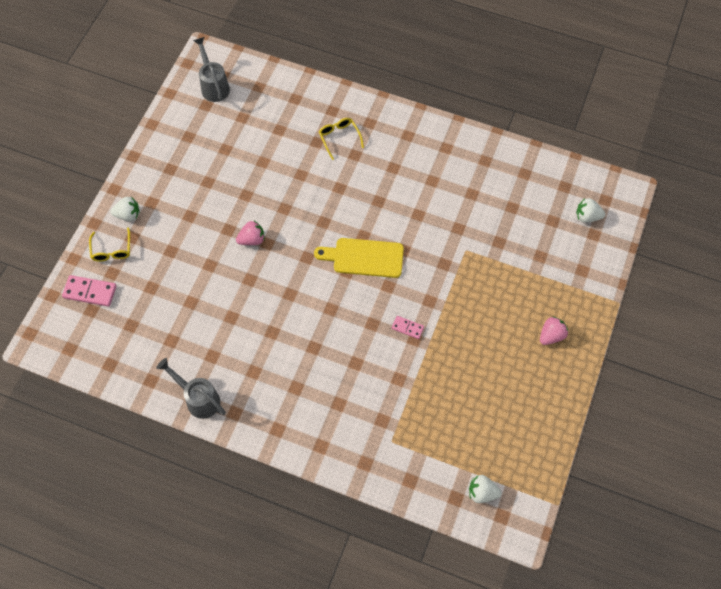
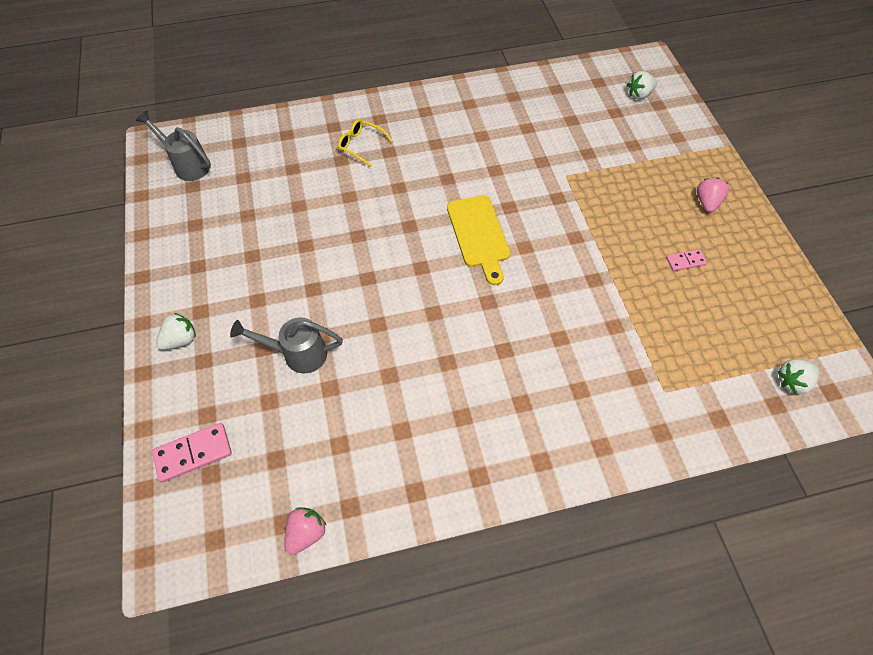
camera: 35 degrees left, 5 degrees down
yellow glasses [89,227,130,262] -> none
grey watering can [156,358,226,419] -> grey watering can moved to [230,317,343,373]
pink strawberry [236,221,265,245] -> pink strawberry moved to [284,507,327,555]
yellow cutting board [314,238,404,278] -> yellow cutting board turned 75 degrees counterclockwise [447,195,510,285]
pink domino [392,316,424,339] -> pink domino moved to [666,249,707,271]

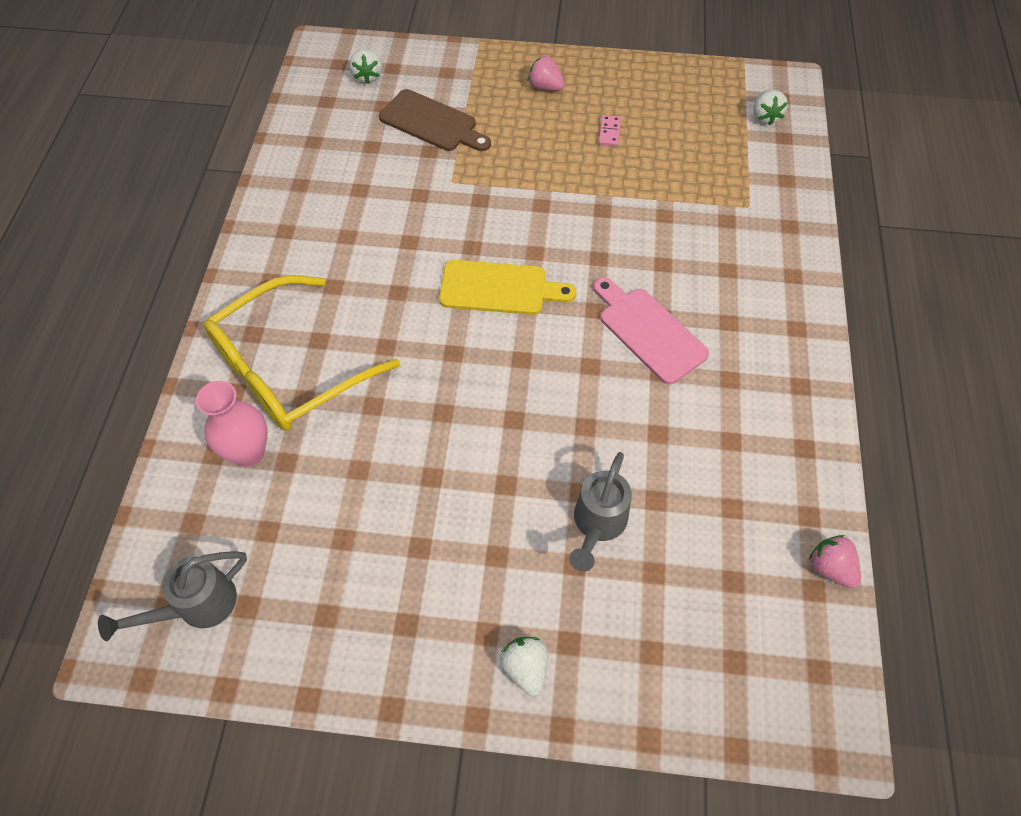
camera: 70 degrees left, 0 degrees up
pink domino [152,423,232,483] -> none
yellow glasses [338,119,392,167] -> yellow glasses [204,275,400,431], size x2.40
none -> pink vase [196,381,268,467]
none -> brown cutting board [379,89,491,151]
none -> pink cutting board [593,278,709,384]

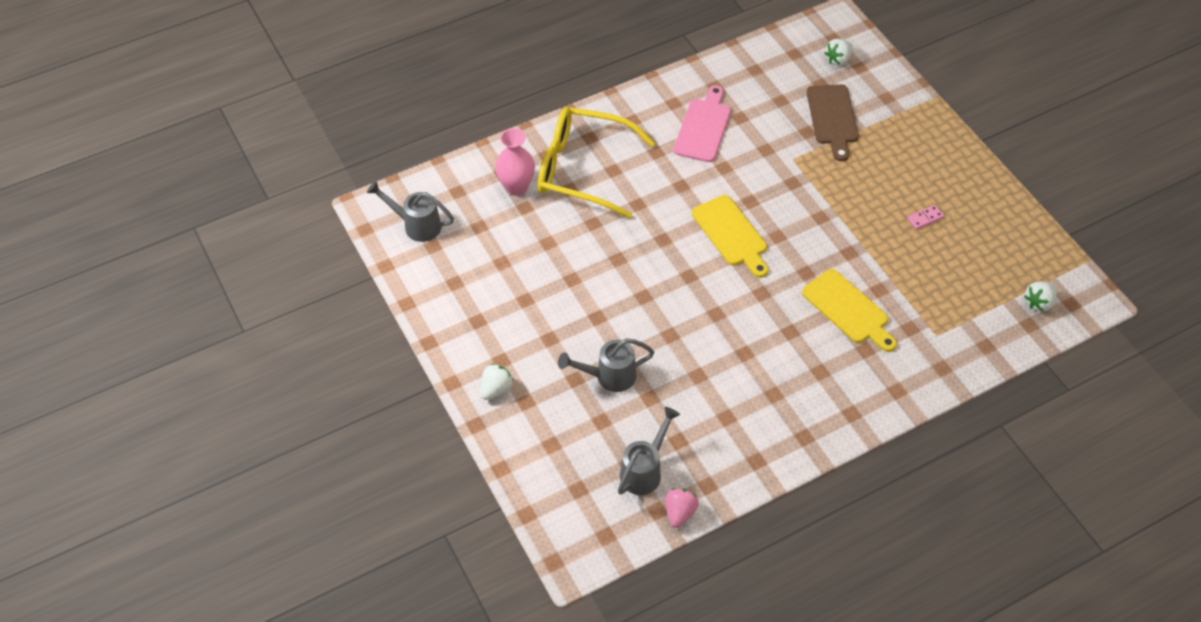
camera: 55 degrees right, 5 degrees down
pink strawberry [528,56,565,91] -> none
pink cutting board [593,278,709,384] -> pink cutting board moved to [673,85,731,162]
none -> grey watering can [618,407,680,495]
none -> yellow cutting board [802,269,897,352]

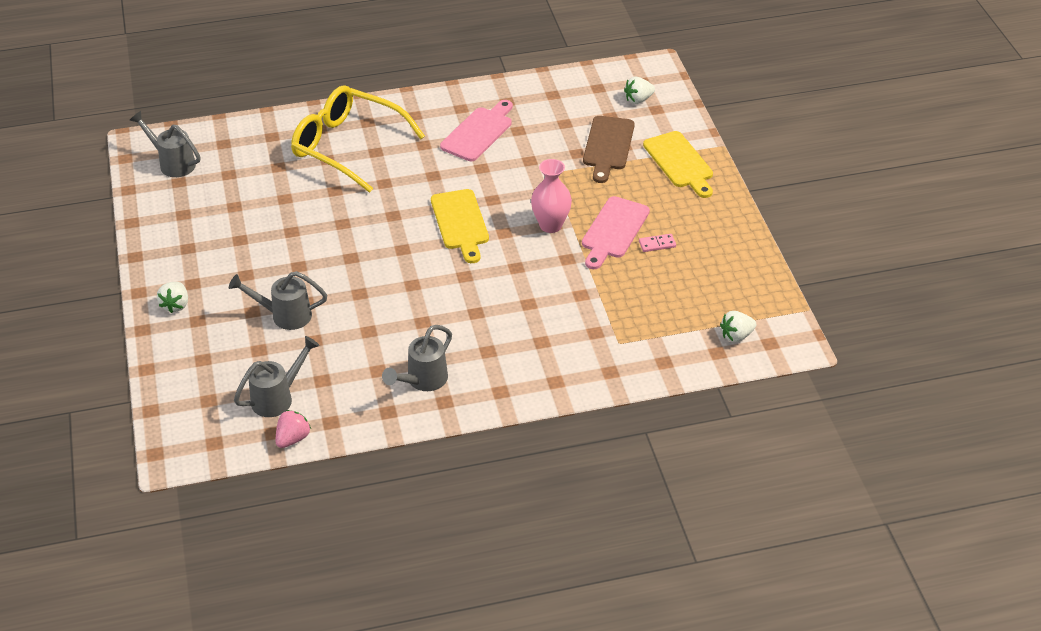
camera: 15 degrees right, 10 degrees down
white strawberry [480,364,513,400] -> white strawberry turned 135 degrees clockwise [157,282,188,313]
pink vase [495,128,535,196] -> pink vase moved to [531,159,572,233]
yellow cutting board [802,269,897,352] -> yellow cutting board moved to [643,131,713,198]
none -> grey watering can [382,325,452,391]
none -> pink cutting board [582,196,650,269]

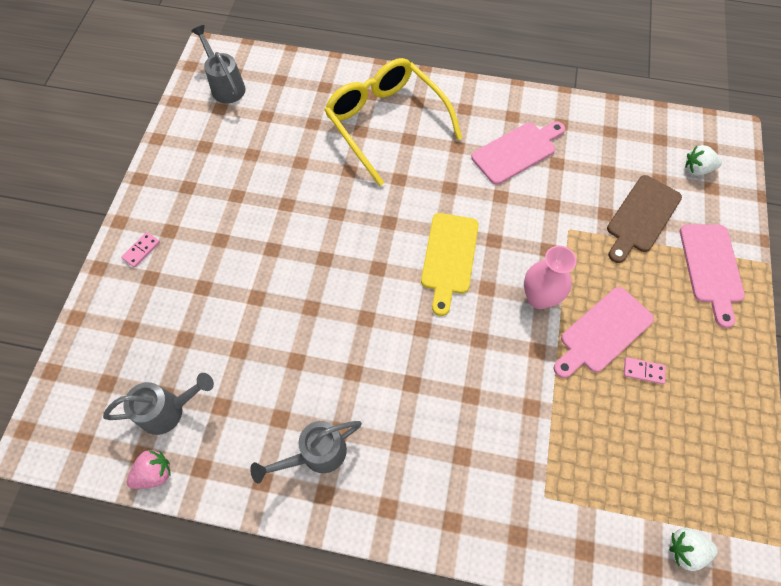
camera: 25 degrees right, 20 degrees up
white strawberry [157,282,188,313] -> pink domino [121,232,160,268]
grey watering can [229,271,327,330] -> none
yellow cutting board [643,131,713,198] -> pink cutting board [680,224,745,328]

